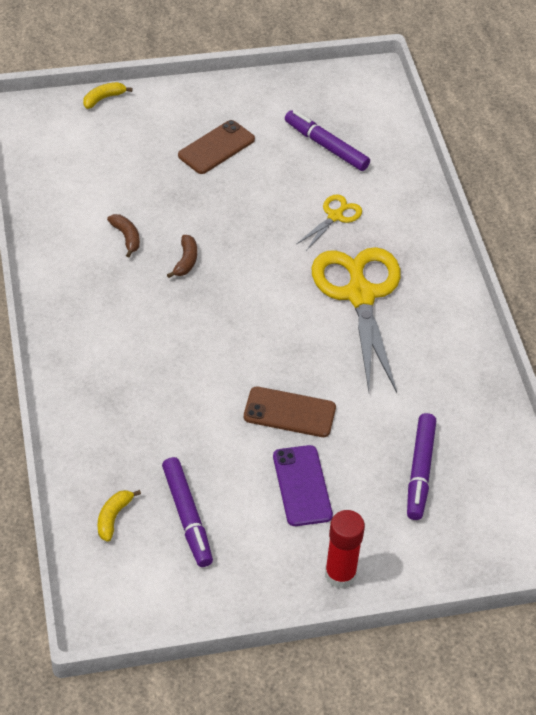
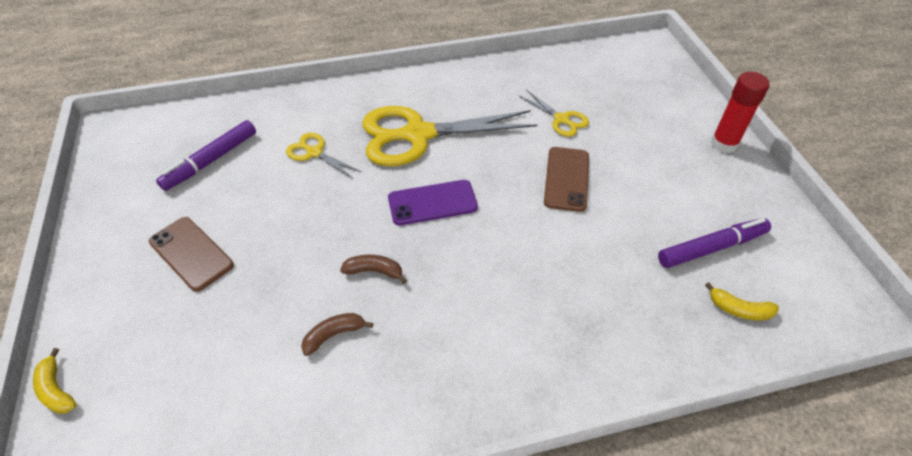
camera: 90 degrees left, 0 degrees up
purple phone [273,445,333,526] -> purple phone moved to [388,180,478,226]
purple marker [407,413,436,520] -> none
none -> yellow scissors [518,90,589,137]

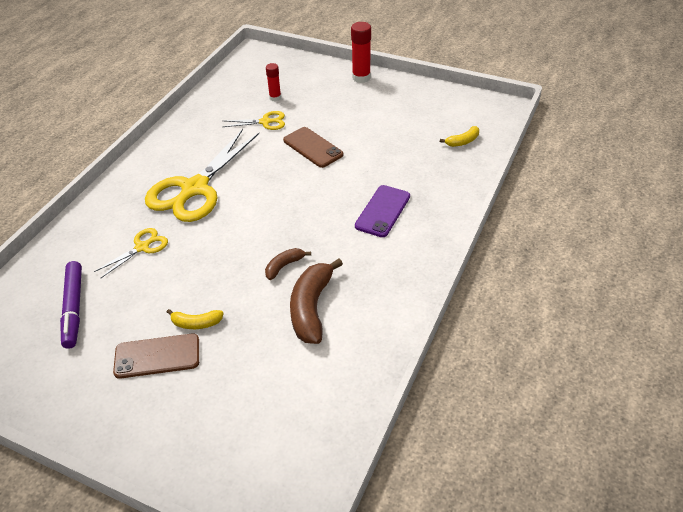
camera: 50 degrees left, 5 degrees down
yellow banana [33,348,77,414] -> yellow banana moved to [167,309,224,329]
yellow scissors [286,133,362,178] -> yellow scissors turned 150 degrees clockwise [94,228,168,278]
brown banana [301,313,373,356] -> brown banana [290,259,343,344], size x1.91
purple phone [388,180,478,226] -> purple phone moved to [355,185,410,237]
purple marker [658,218,771,268] -> none
none -> red glue stick [266,63,281,101]

